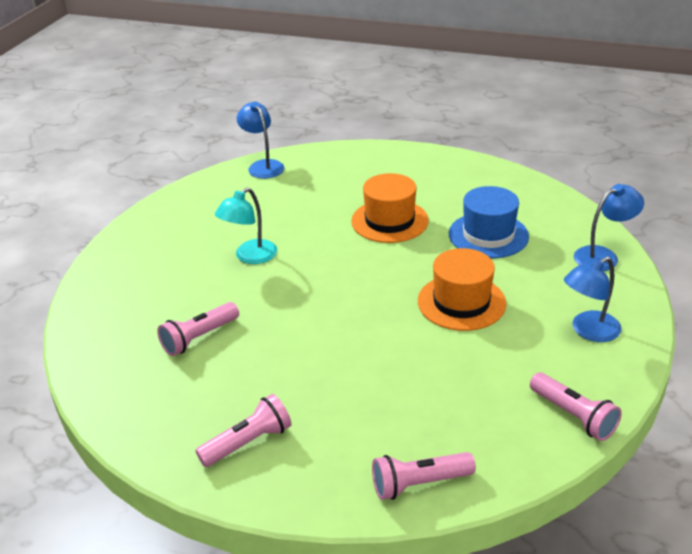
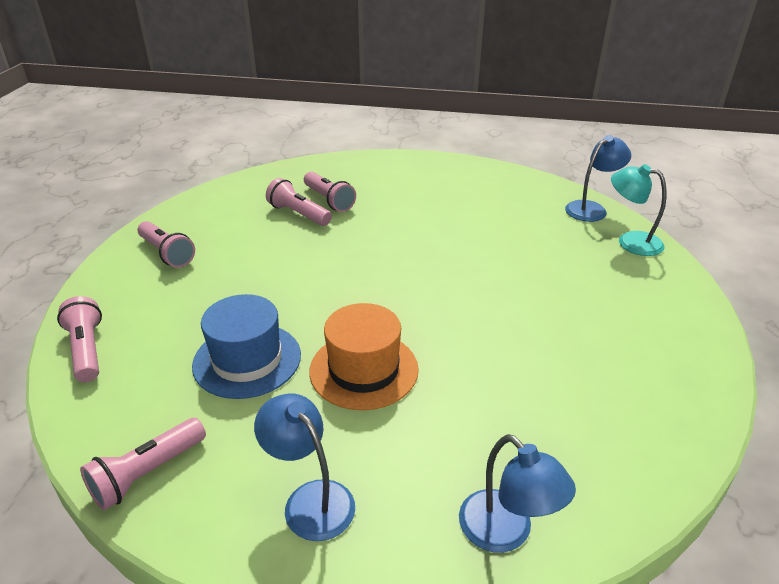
camera: 80 degrees right, 0 degrees up
turquoise lamp [215,188,278,264] -> turquoise lamp moved to [611,164,667,256]
orange hat [351,173,429,243] -> none
blue hat [449,186,529,258] -> blue hat moved to [192,294,301,399]
none -> pink flashlight [304,172,356,212]

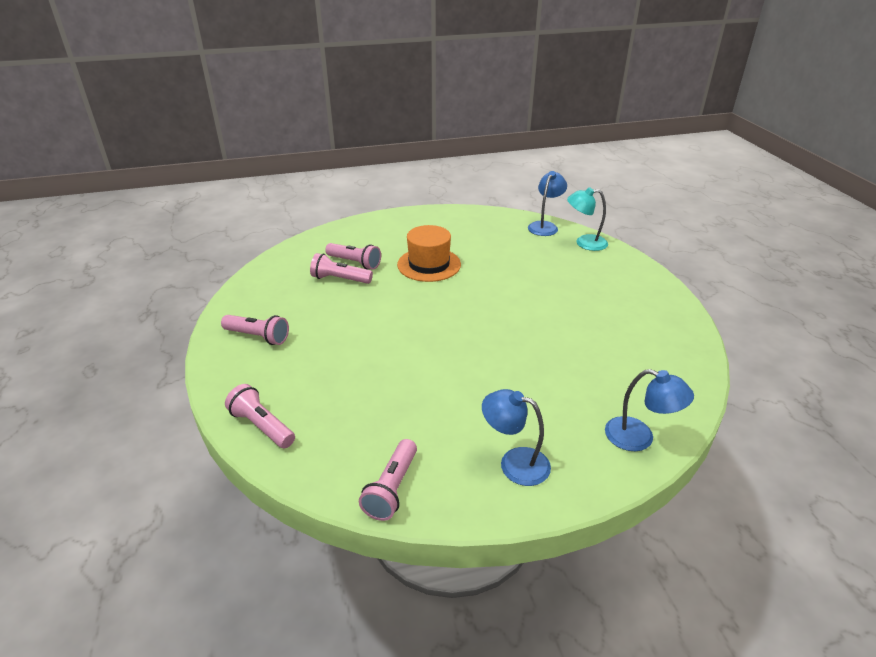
camera: 25 degrees left, 0 degrees up
blue hat [192,294,301,399] -> none
orange hat [309,303,419,410] -> orange hat moved to [397,225,461,282]

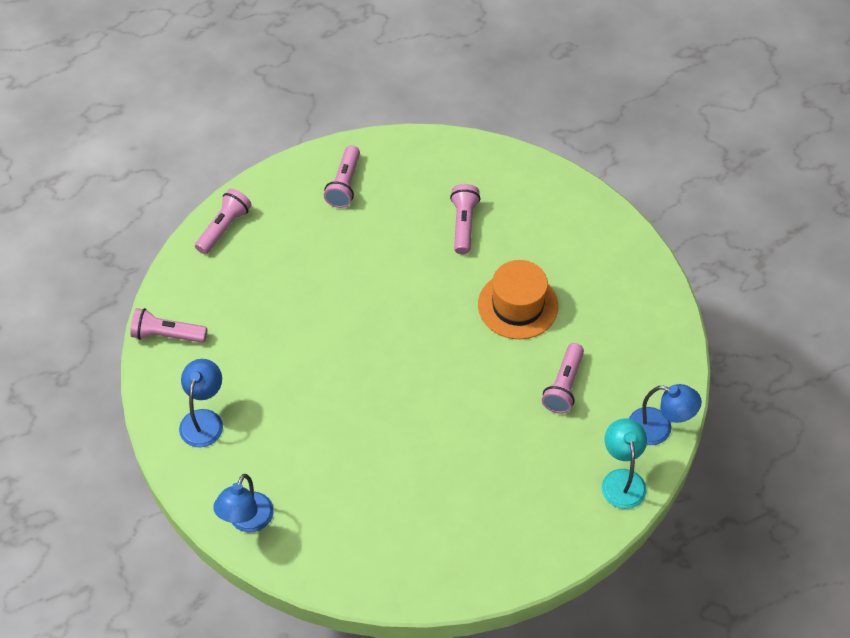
camera: 80 degrees right, 20 degrees up
pink flashlight [325,243,381,270] -> pink flashlight moved to [542,343,584,414]

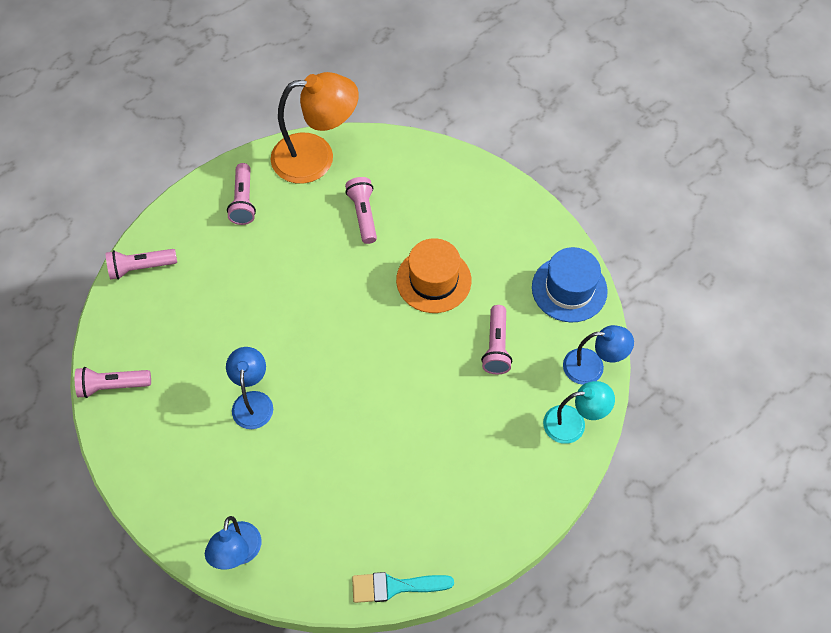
camera: 15 degrees left, 5 degrees up
blue lamp [179,359,223,448] -> blue lamp moved to [226,347,273,429]
pink flashlight [195,188,252,254] -> pink flashlight turned 120 degrees counterclockwise [106,249,177,279]
turquoise lamp [602,418,647,509] -> turquoise lamp turned 105 degrees clockwise [543,381,615,444]
none -> orange lamp [271,72,359,184]
none -> turquoise brush [352,572,454,603]
none -> blue hat [532,247,608,322]

